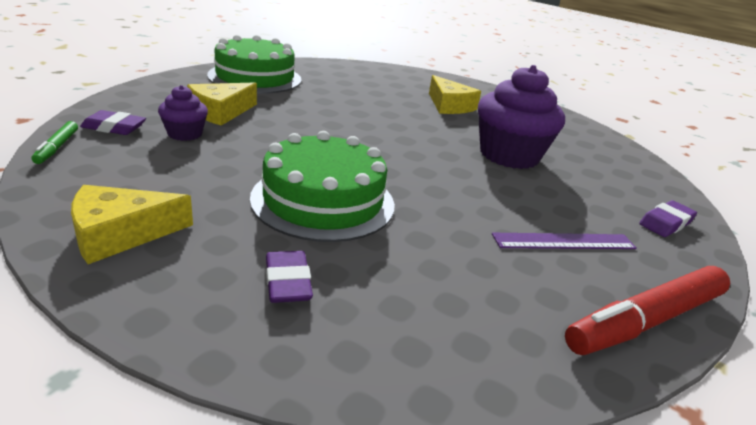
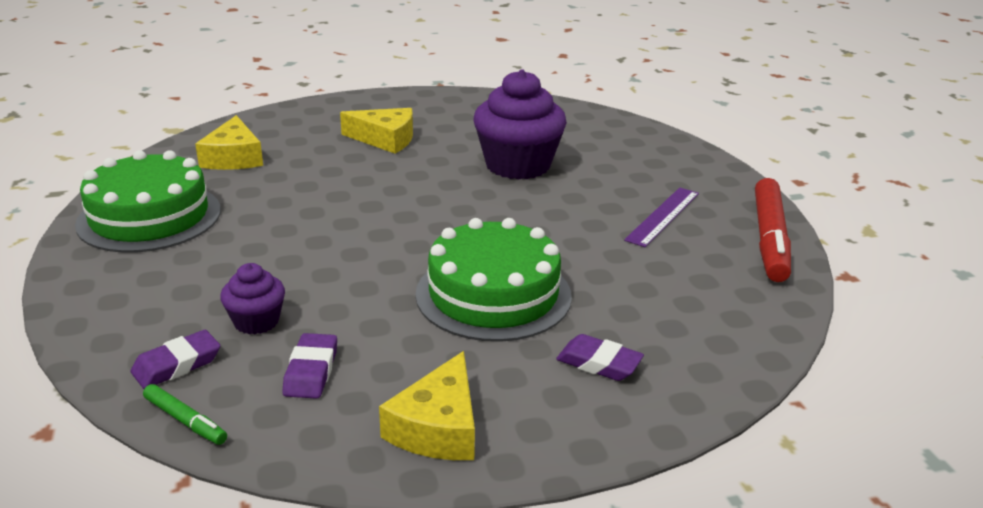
camera: 45 degrees left, 0 degrees up
yellow cheese [187,83,257,126] -> yellow cheese moved to [195,115,263,170]
purple eraser [639,200,697,237] -> purple eraser moved to [282,333,337,399]

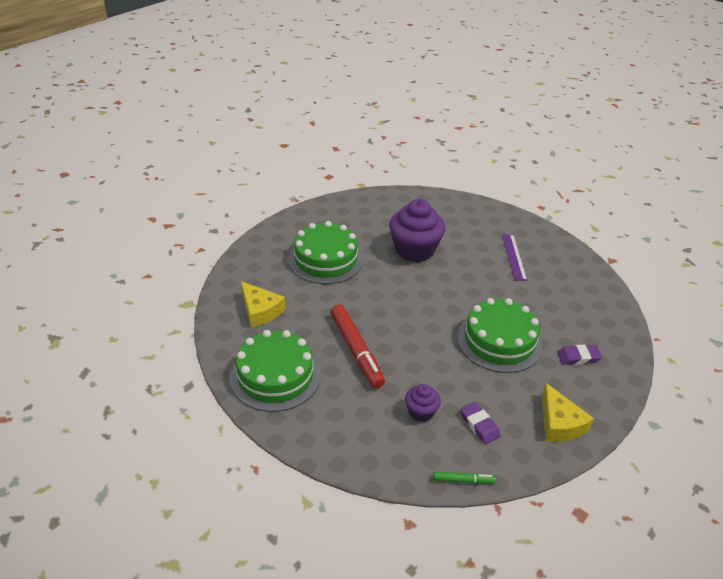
camera: 35 degrees left, 10 degrees up
purple eraser [130,330,220,389] -> none
yellow cheese [340,108,413,153] -> green cake [288,221,363,284]
red marker [755,178,791,282] -> red marker moved to [330,304,385,388]

